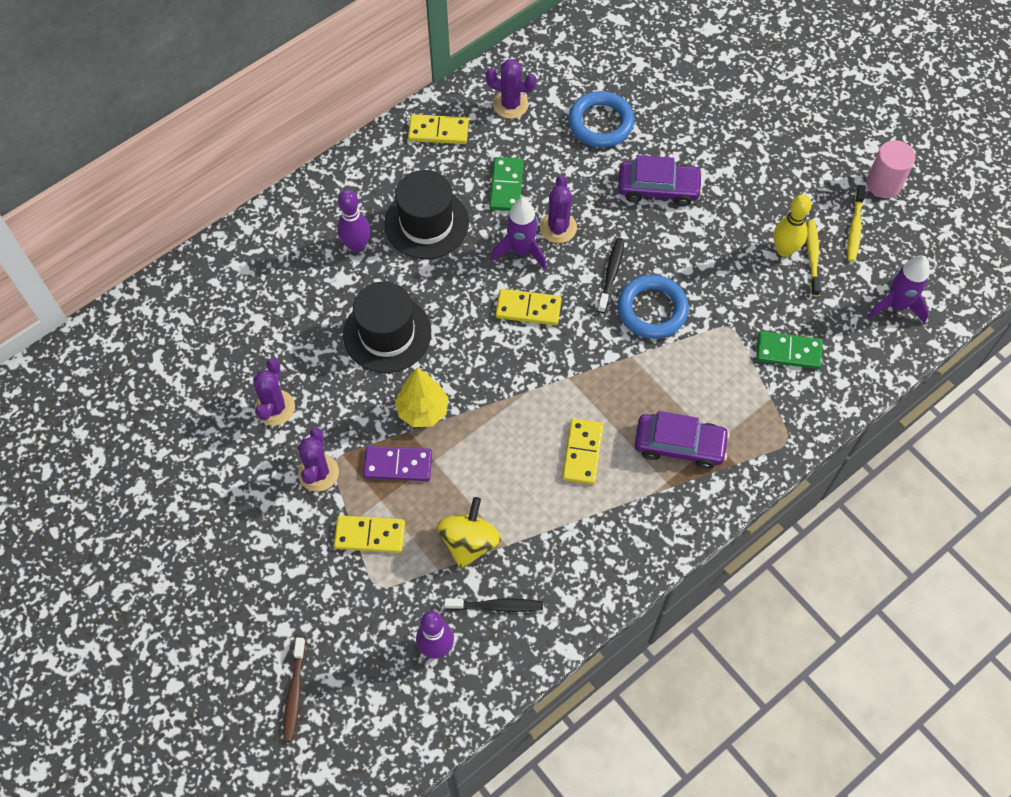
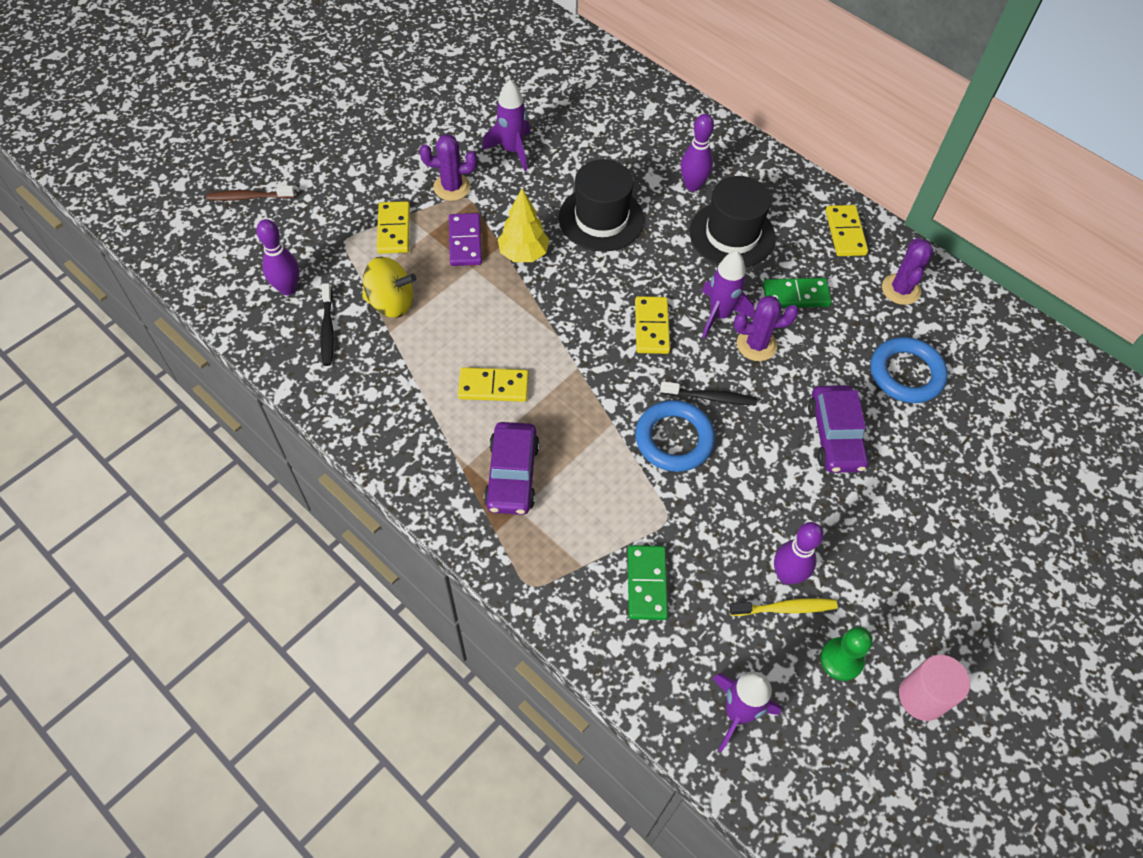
camera: 80 degrees right, 5 degrees down
purple cactus [253,358,295,426] -> purple rocket [482,80,530,171]
yellow bowling pin [773,194,812,257] -> purple bowling pin [774,522,823,585]
yellow toothbrush [847,185,866,262] -> green pawn [820,627,873,681]

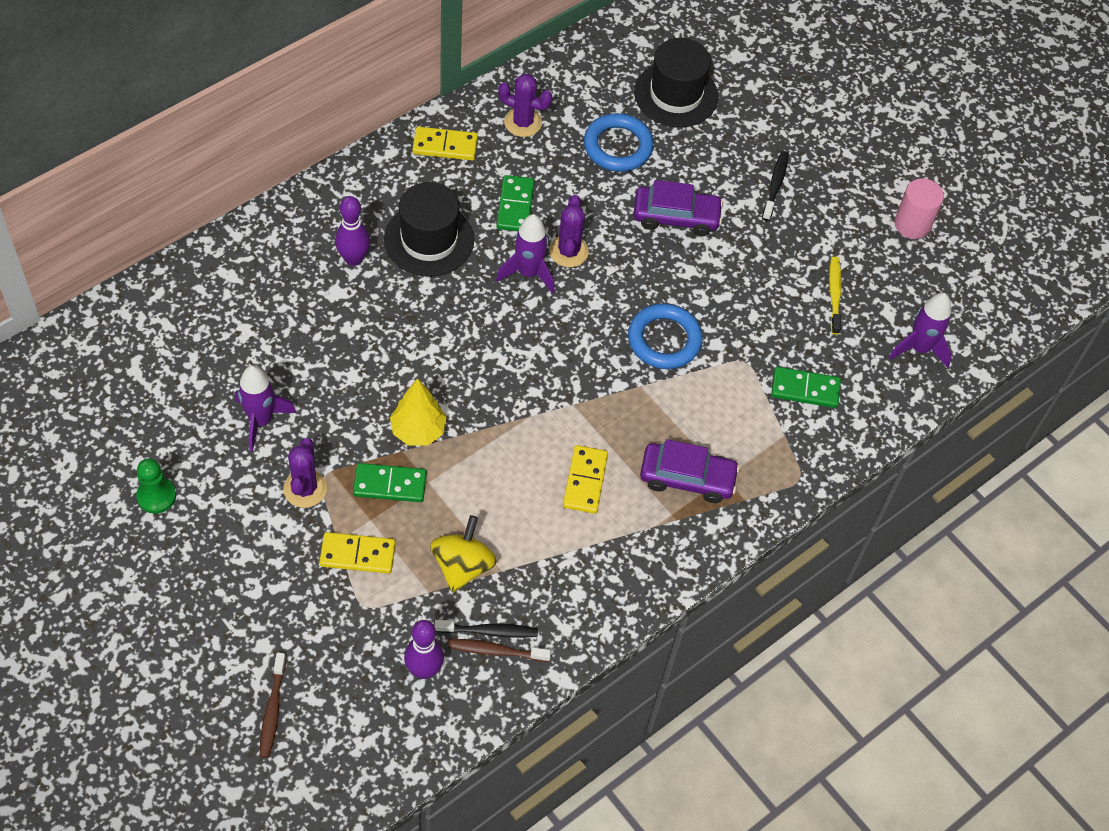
camera: 85 degrees left, 0 degrees up
purple domino [449,213,482,266] -> green domino [353,463,427,502]
black hat [559,159,644,252] -> black hat moved to [634,38,718,127]
yellow domino [635,296,670,354] -> none
black toothbrush [660,381,757,405] -> black toothbrush moved to [762,151,789,221]
purple bowling pin [774,522,823,585] -> none
green pawn [820,627,873,681] -> green pawn moved to [136,458,176,514]
none -> brown toothbrush [447,639,551,662]

